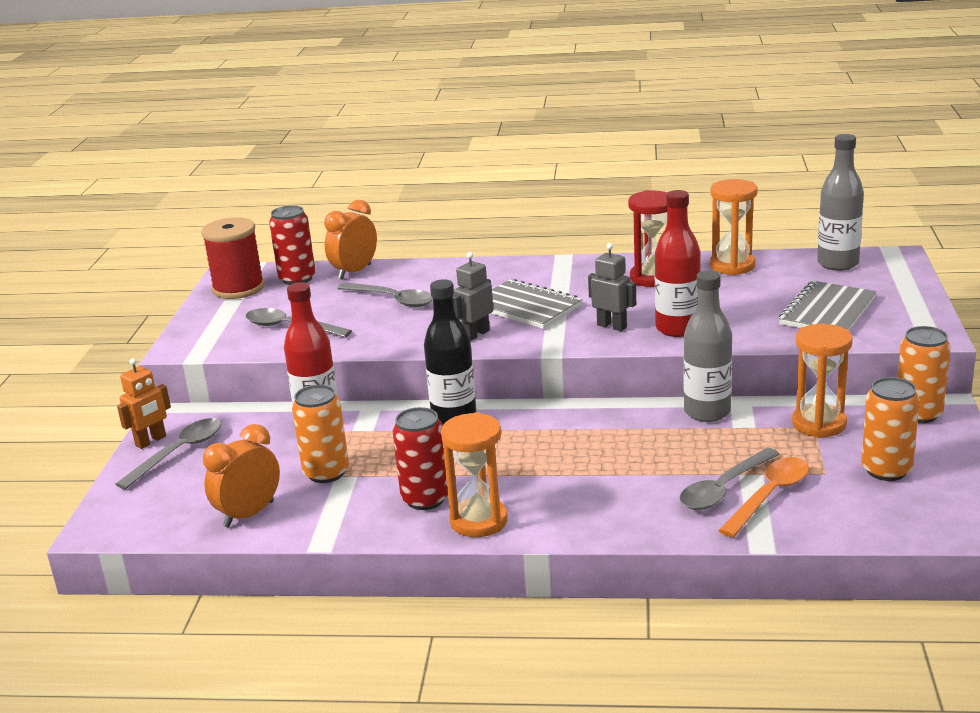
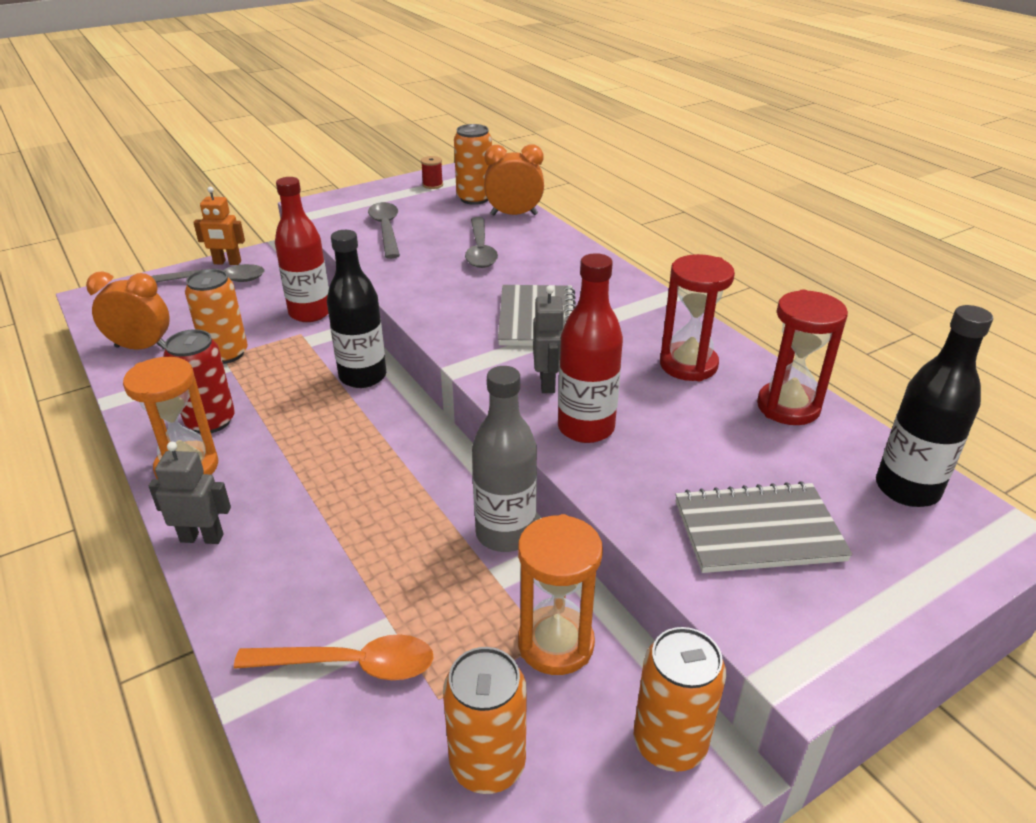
camera: 50 degrees right, 10 degrees up
red spool [201,217,265,299] -> red spool [421,156,443,189], size x0.43
red can [269,205,316,285] -> orange can [454,124,492,205]
grey robot [453,252,493,341] -> grey robot moved to [149,442,231,544]
grey spoon [680,448,779,510] -> none
orange hourglass [710,179,758,275] -> red hourglass [757,290,848,425]
grey bottle [817,134,864,271] -> black bottle [876,305,993,507]

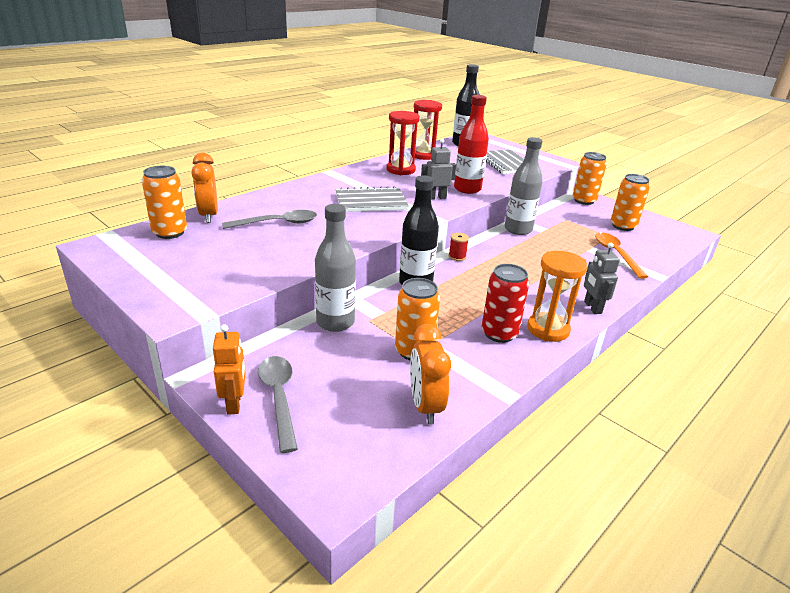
camera: 105 degrees left, 5 degrees down
red bottle [275,177,329,322] -> grey bottle [315,204,356,332]
grey spoon [368,202,400,259] -> none
red spool [421,156,443,189] -> red spool moved to [449,233,469,261]
orange hourglass [518,514,603,675] -> none

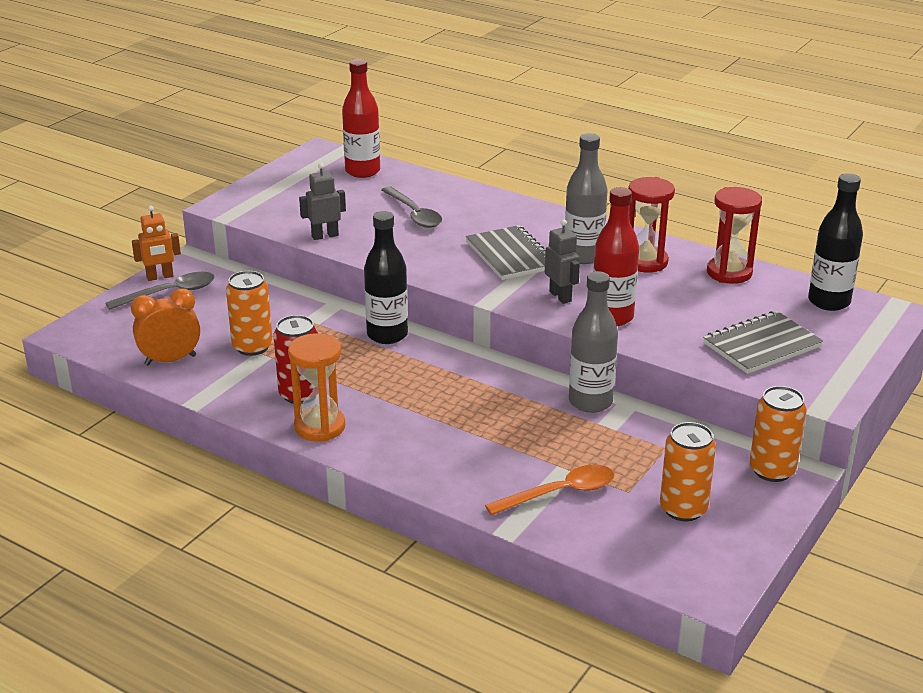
camera: 80 degrees right, 0 degrees up
orange can [142,166,187,239] -> red bottle [342,59,380,178]
orange clock [191,153,218,223] -> none
grey bottle [315,204,356,332] -> grey bottle moved to [565,133,607,264]
red spool [449,233,469,261] -> none
grey robot [584,243,620,314] -> grey robot moved to [299,163,346,240]

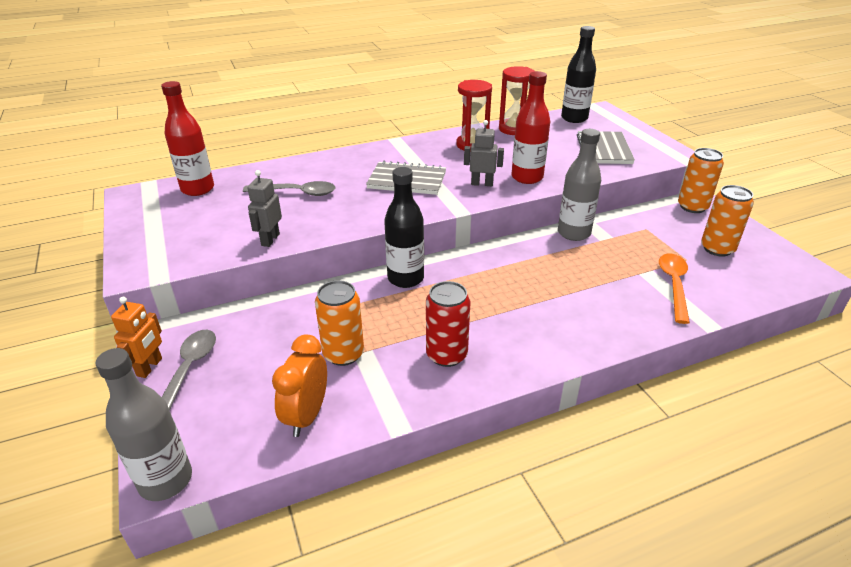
camera: 55 degrees left, 5 degrees up
orange hourglass [288,333,345,441] -> none
grey bottle [565,133,607,264] -> grey bottle moved to [95,348,192,501]

